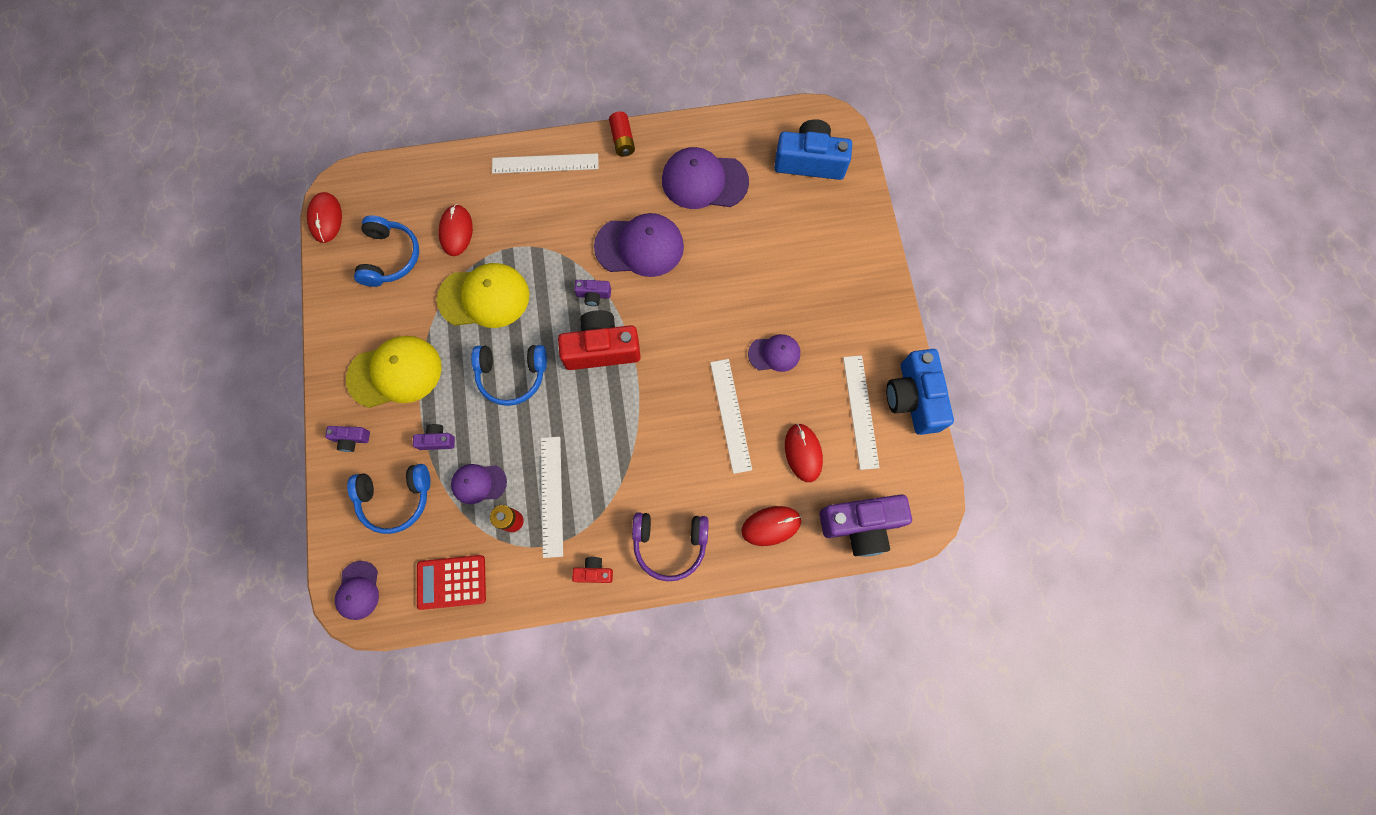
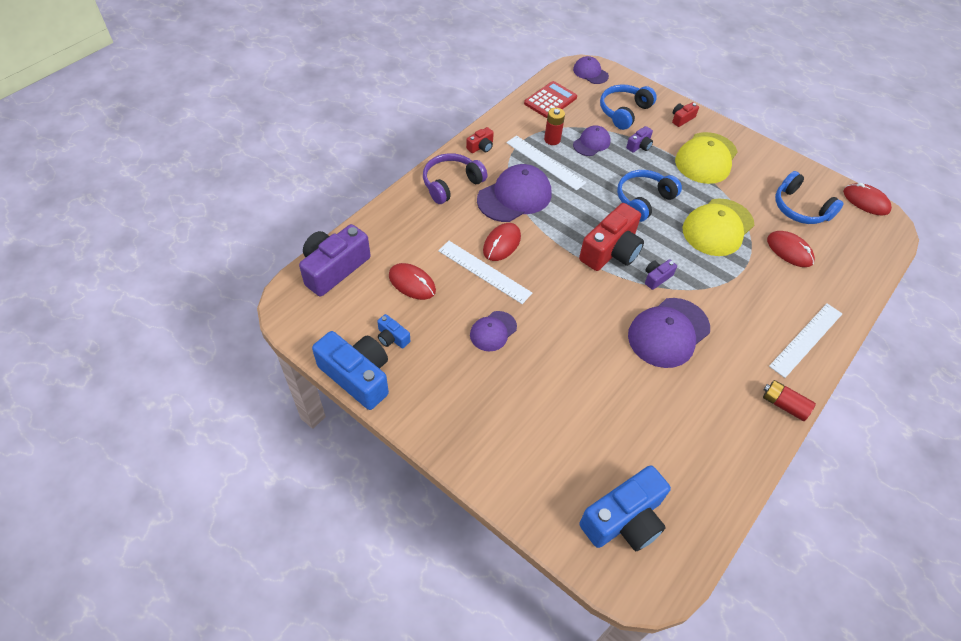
camera: 135 degrees right, 20 degrees down
purple camera [325,426,370,452] -> red camera [672,102,699,127]
purple cap [662,147,749,209] -> purple cap moved to [477,164,552,222]
red mouse [741,506,801,546] -> red mouse moved to [483,223,521,261]
white ruler [843,355,880,470] -> blue camera [377,314,410,348]

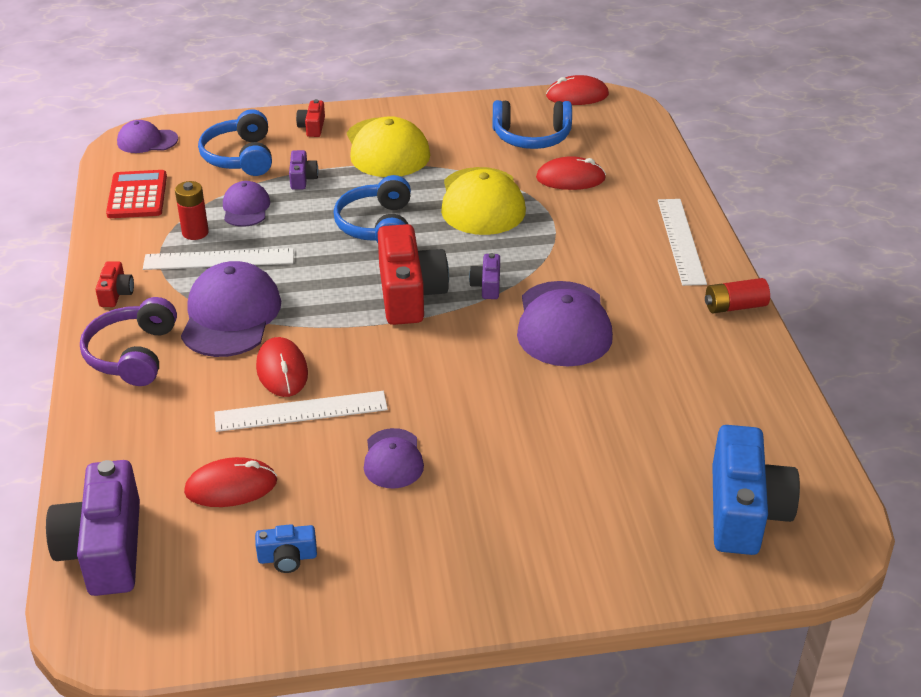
camera: 45 degrees left, 15 degrees down
blue camera [312,331,389,410] -> none

